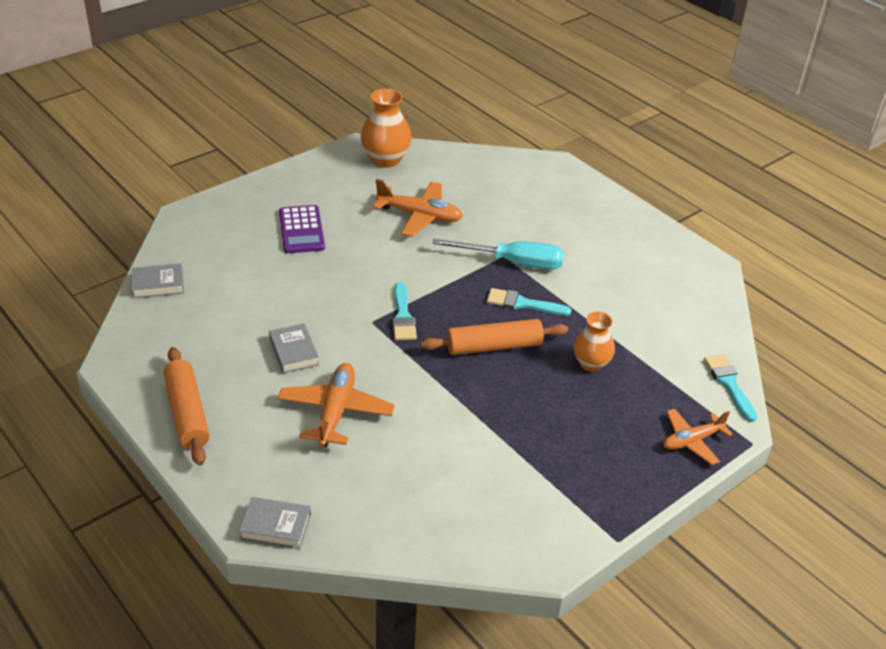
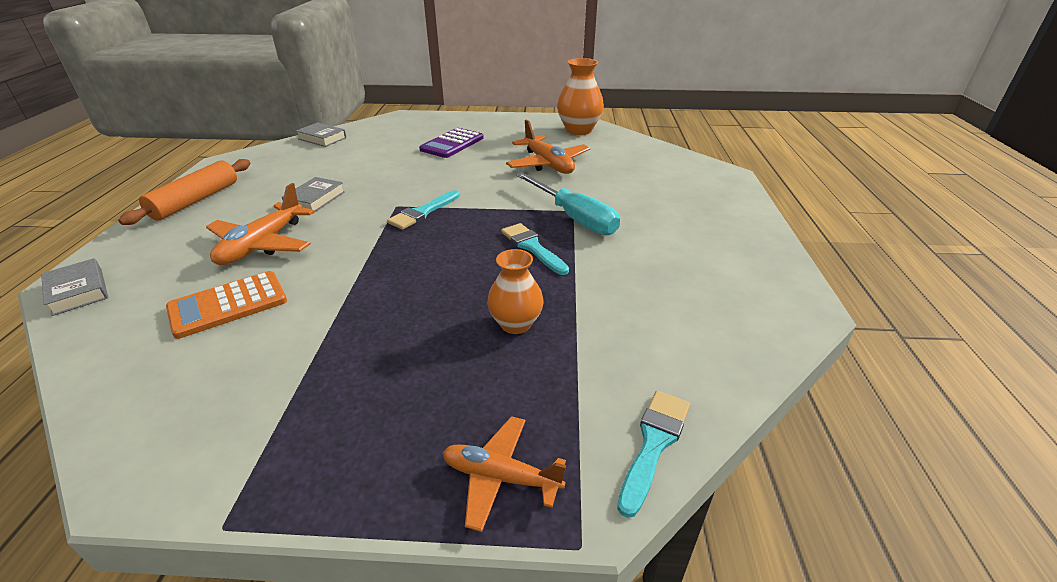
camera: 45 degrees right, 5 degrees down
orange plane [278,363,395,447] -> orange plane turned 150 degrees clockwise [206,183,314,265]
orange rolling pin [420,319,568,355] -> none
none -> orange calculator [166,271,287,339]

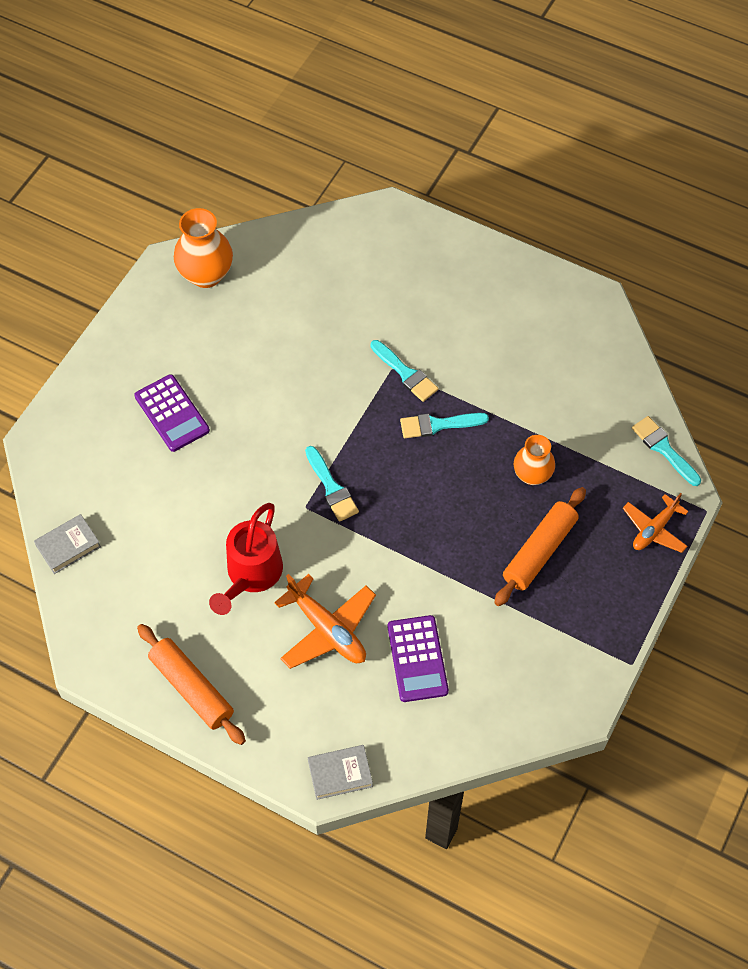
camera: 65 degrees left, 25 degrees up
orange calculator [166,271,287,339] -> purple calculator [387,615,449,702]
grey book [282,177,345,213] -> red watering can [209,503,283,615]
orange plane [506,119,590,174] -> none
turquoise screwdriver [516,172,620,235] -> turquoise brush [370,340,438,402]
none -> orange rolling pin [494,487,586,606]

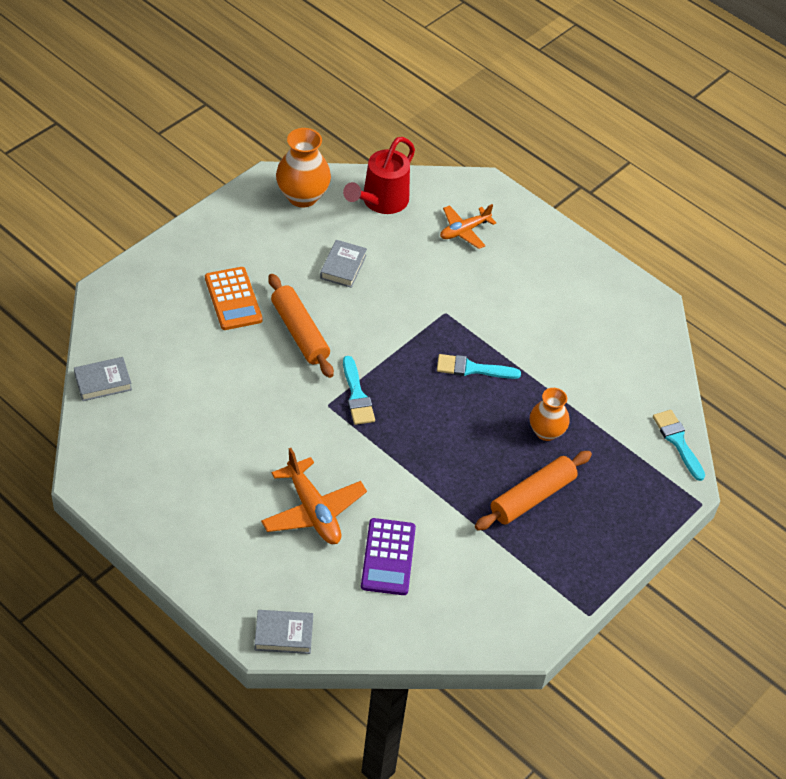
camera: 10 degrees right, 10 degrees down
purple calculator [135,374,210,452] -> orange calculator [205,267,263,330]
orange rolling pin [137,624,246,745] -> orange rolling pin moved to [268,274,334,378]
red watering can [209,503,283,615] -> red watering can moved to [343,137,415,214]
turquoise brush [370,340,438,402] -> none
orange plane [623,493,689,553] -> orange plane moved to [440,204,496,249]
none -> grey book [320,240,367,288]

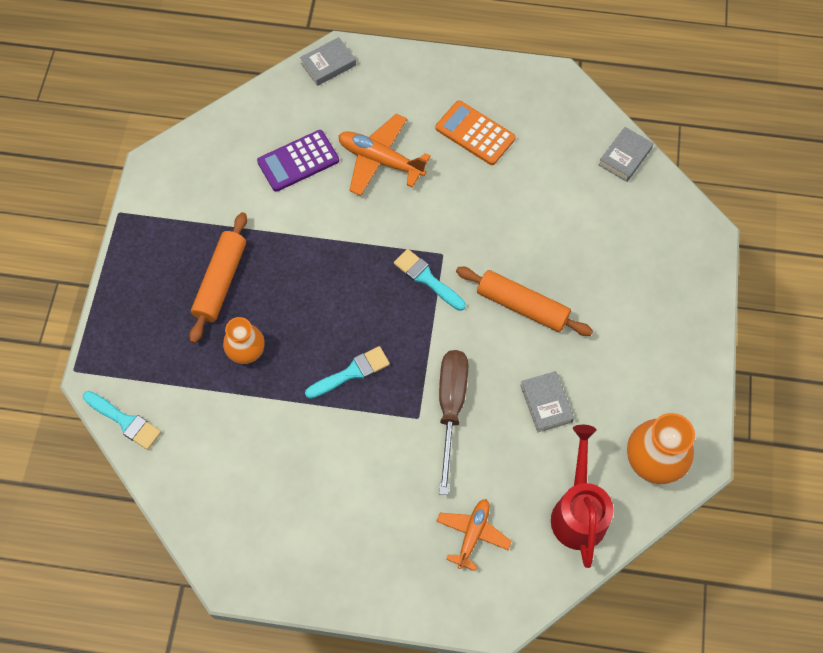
camera: 150 degrees right, 15 degrees up
orange calculator [205,267,263,330] -> orange calculator moved to [435,100,516,165]
purple calculator [361,518,416,595] -> purple calculator turned 90 degrees counterclockwise [257,130,339,192]
none -> brown screwdriver [439,350,468,495]

